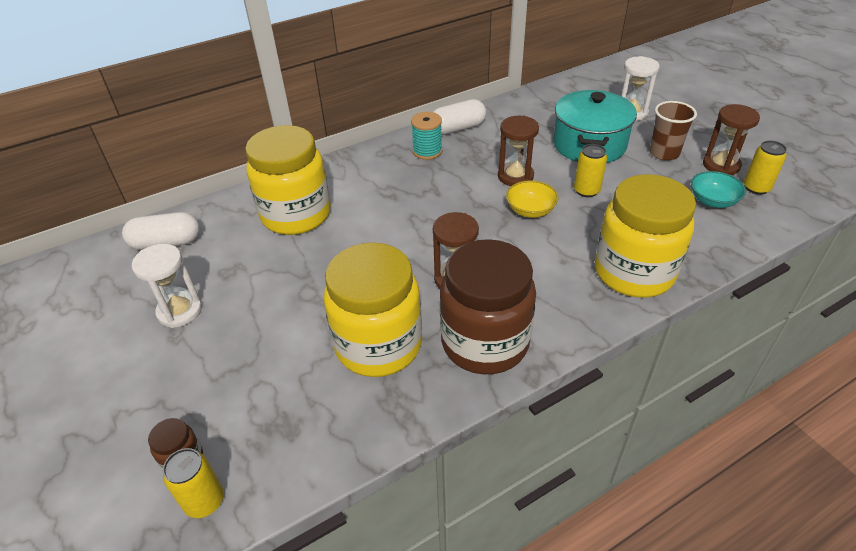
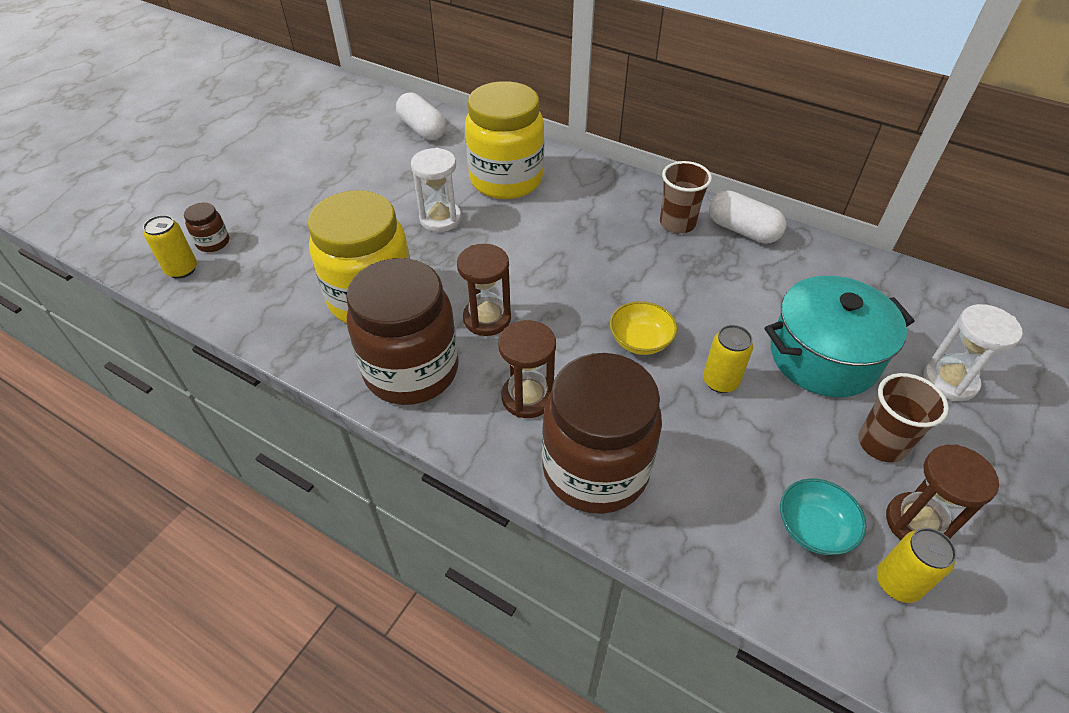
camera: 60 degrees right, 5 degrees up
white hourglass [132,244,202,328] -> white hourglass moved to [411,148,461,232]
turquoise spool [411,112,442,160] -> brown cup [660,161,712,233]
brown hourglass [498,115,539,186] -> brown hourglass moved to [498,320,556,418]
yellow jar [595,174,696,298] -> brown jar [542,353,662,514]

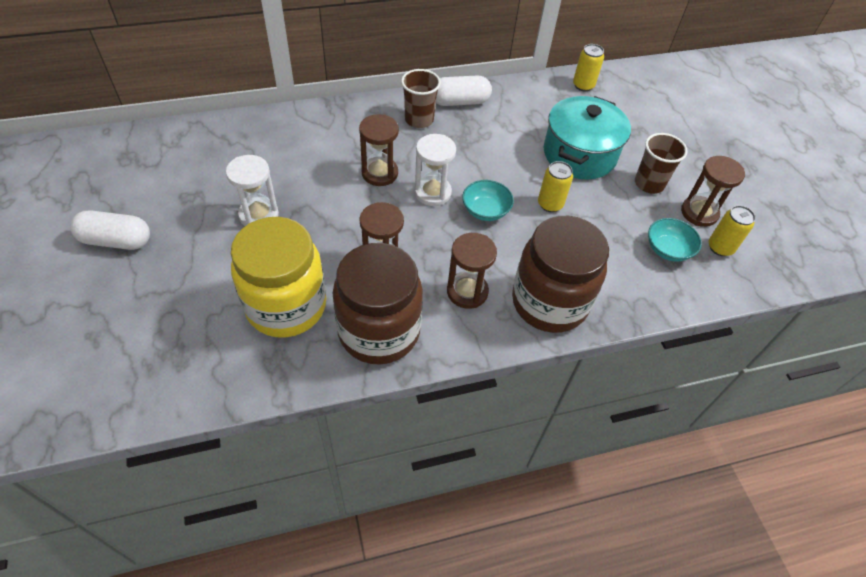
camera: 50 degrees left, 5 degrees up
yellow can [143,215,197,279] -> yellow can moved to [573,44,604,91]
brown jar [184,202,229,252] -> none
white capsule [396,92,446,140] -> white capsule moved to [70,210,150,250]
yellow jar [465,81,544,199] -> none
yellow bowl [610,301,677,355] -> turquoise bowl [462,180,514,221]
white hourglass [923,304,1023,401] -> white hourglass moved to [414,134,456,206]
none -> brown hourglass [359,114,399,186]

